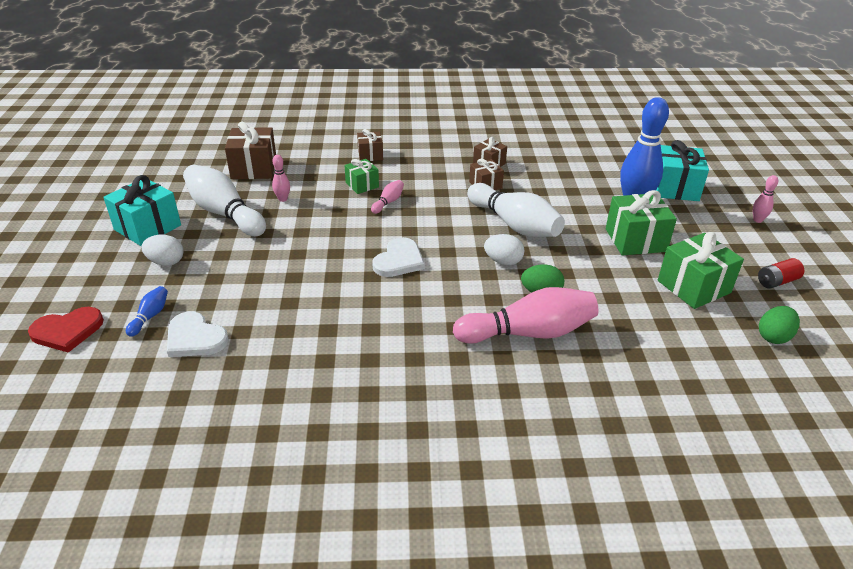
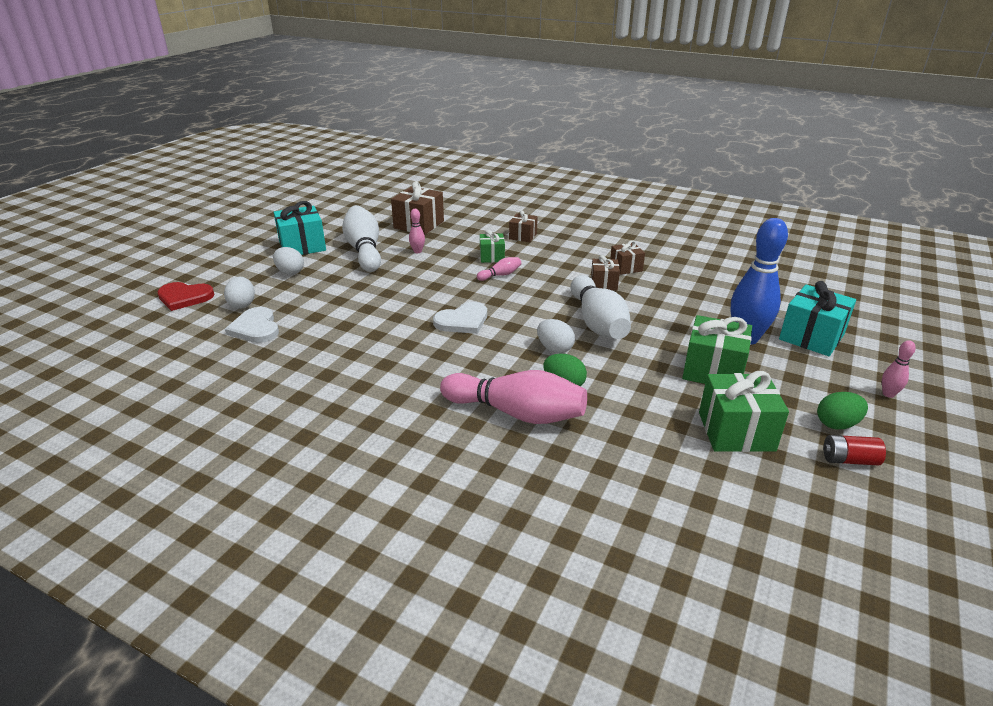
camera: 30 degrees right, 5 degrees down
blue bowling pin [126,286,168,337] -> white egg [224,277,255,309]
green egg [759,306,800,344] -> green egg moved to [817,392,868,429]

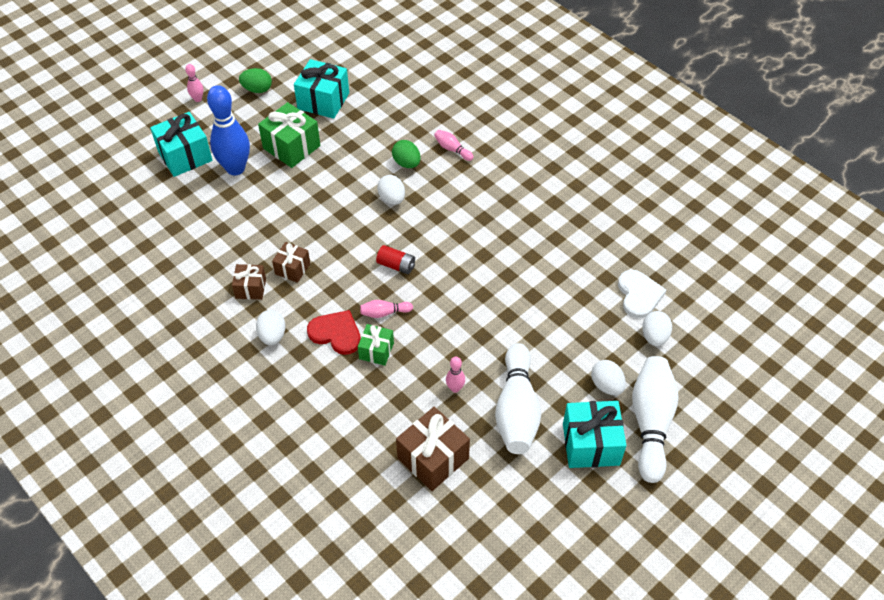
camera: 160 degrees left, 20 degrees up
red heart [157,282,215,311] -> red heart moved to [307,310,361,355]
white heart [433,302,487,334] -> none
pink bowling pin [440,370,587,424] -> pink bowling pin [434,130,473,161], size x0.44
brown gift [509,210,538,242] -> none
white bowling pin [571,275,631,339] -> white bowling pin moved to [632,356,679,483]
green gift [699,371,789,452] -> turquoise gift [294,59,349,119]
red battery [823,435,886,465] -> red battery moved to [376,245,415,274]
none -> white egg [256,310,286,345]

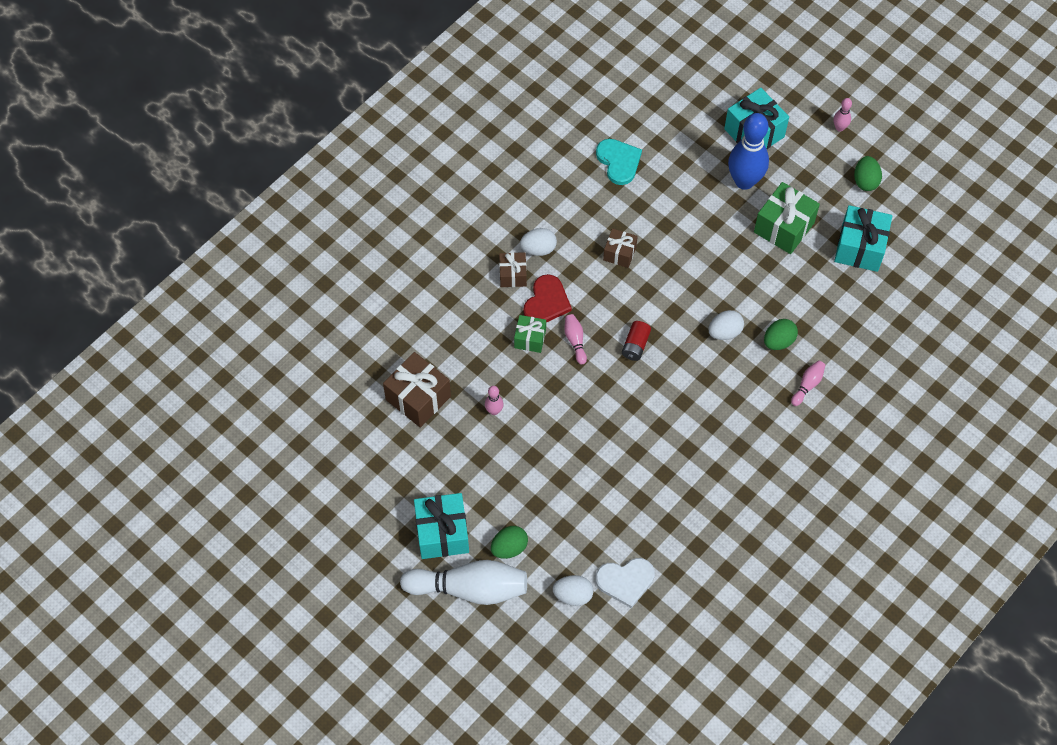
camera: 85 degrees right, 10 degrees up
brown gift [232,264,266,300] -> brown gift moved to [499,252,527,287]
white bowling pin [495,343,541,454] -> none
white egg [591,360,626,395] -> green egg [491,526,528,559]
none -> turquoise heart [596,139,642,185]

